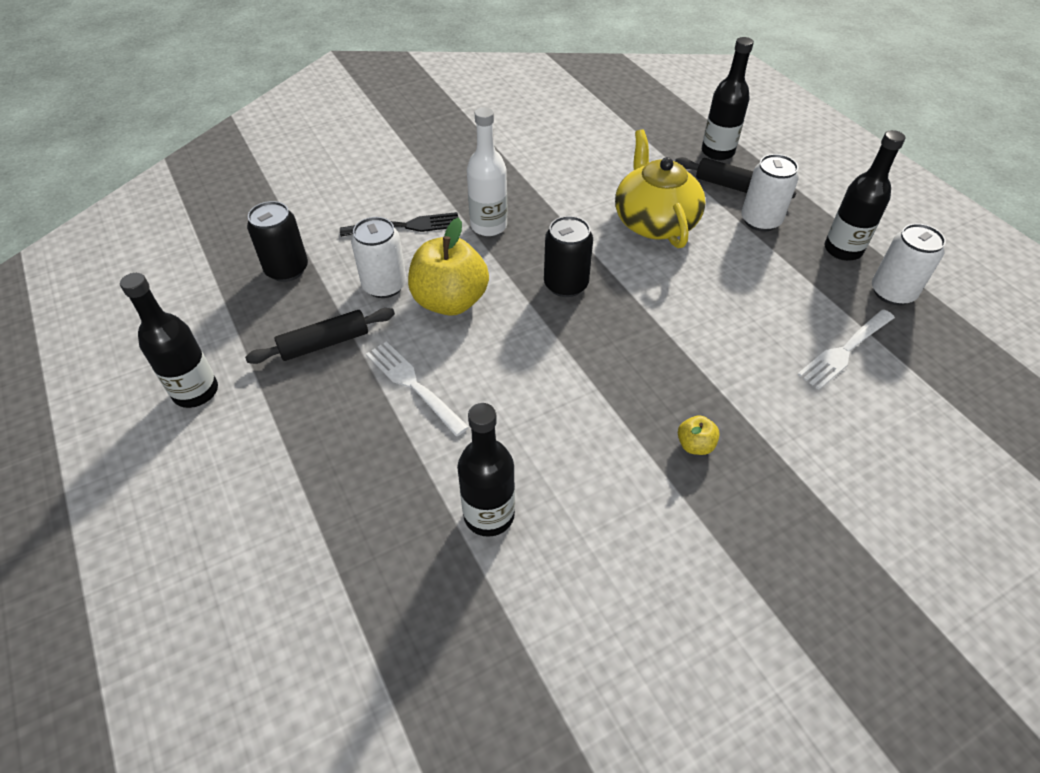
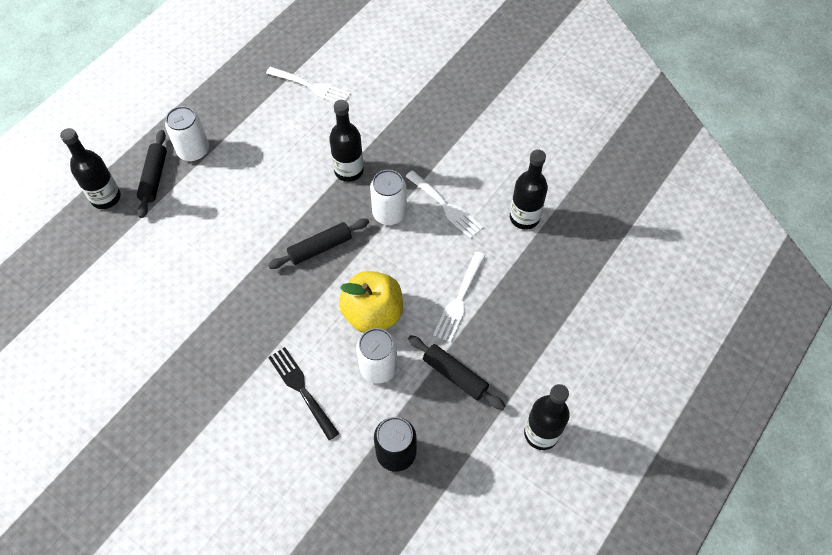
camera: 115 degrees left, 10 degrees up
white bottle [467,107,508,236] -> none
black can [544,216,593,297] -> black rolling pin [268,218,369,269]
yellow teapot [615,129,706,248] -> none
yellow apple [678,415,720,455] -> none
black bottle [825,130,905,261] -> black bottle moved to [329,100,364,182]
white can [872,223,946,305] -> white can moved to [370,170,407,225]
none -> white fork [405,170,483,239]

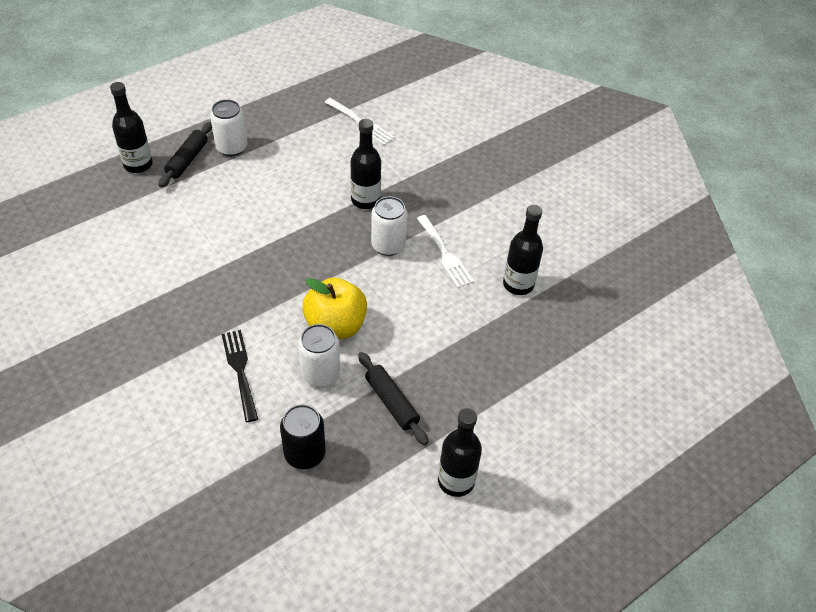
camera: 15 degrees right, 10 degrees down
black rolling pin [268,218,369,269] -> none
white fork [433,251,486,342] -> none

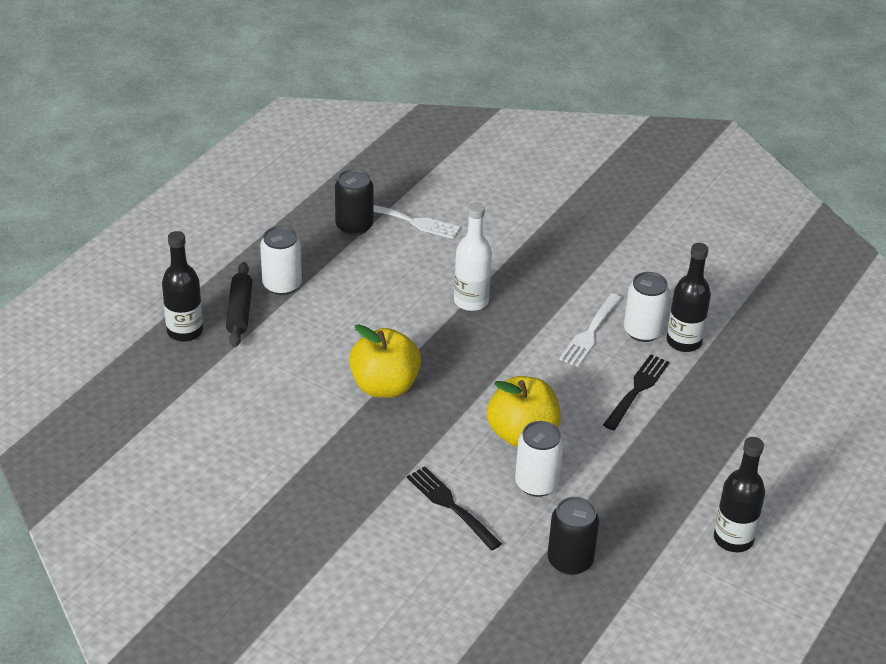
camera: 20 degrees left, 10 degrees down
black bottle [351,119,381,209] -> white bottle [454,203,492,311]
black rolling pin [358,352,428,445] -> none
white can [371,196,408,256] -> white can moved to [624,272,670,342]
white fork [417,215,474,288] -> white fork turned 75 degrees clockwise [559,293,621,367]
none -> black can [335,169,374,236]
none -> yellow apple [349,324,421,398]
none -> black fork [603,354,670,430]

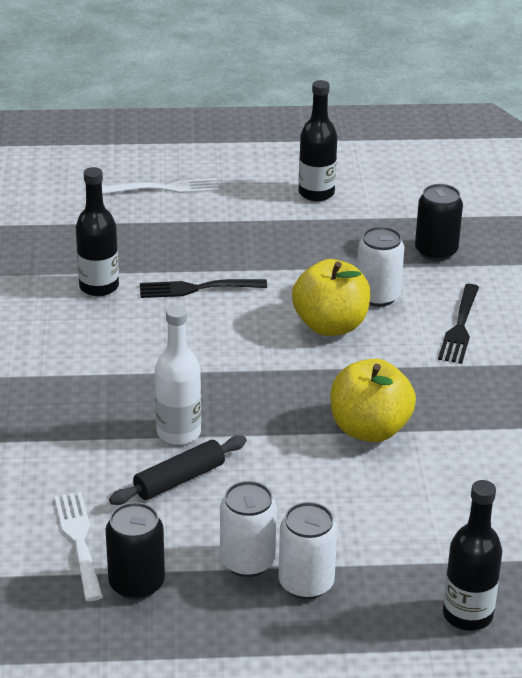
camera: 125 degrees left, 5 degrees down
black rolling pin [226,262,253,347] -> black rolling pin moved to [109,435,247,505]
white fork [559,293,621,367] -> white fork moved to [102,178,219,194]
white can [624,272,670,342] -> white can moved to [220,481,277,577]

